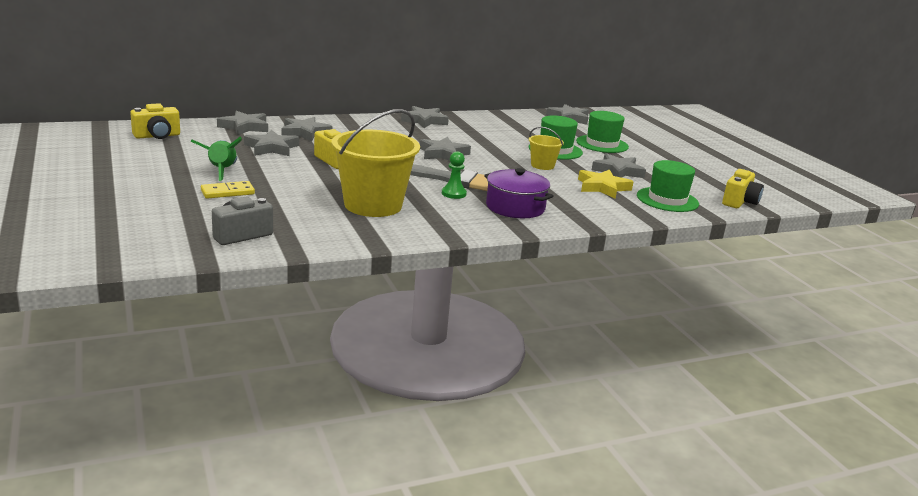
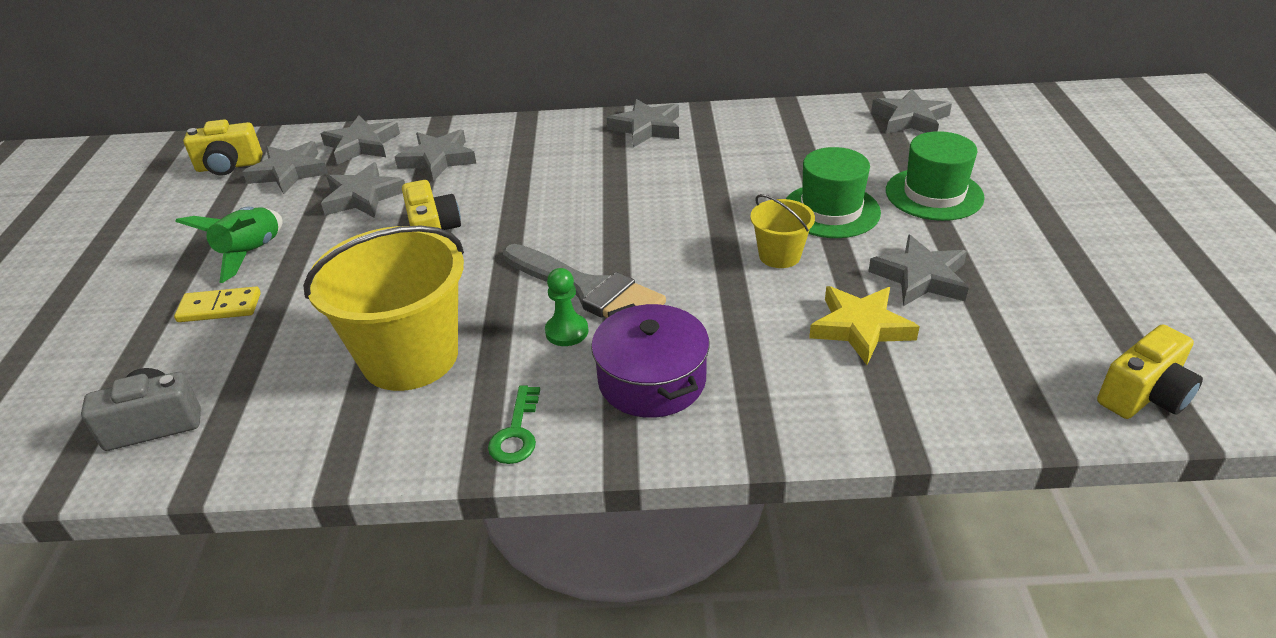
camera: 25 degrees right, 15 degrees up
grey star [419,137,471,161] -> grey star moved to [243,141,328,194]
green hat [637,160,699,212] -> none
none -> green key [488,385,540,464]

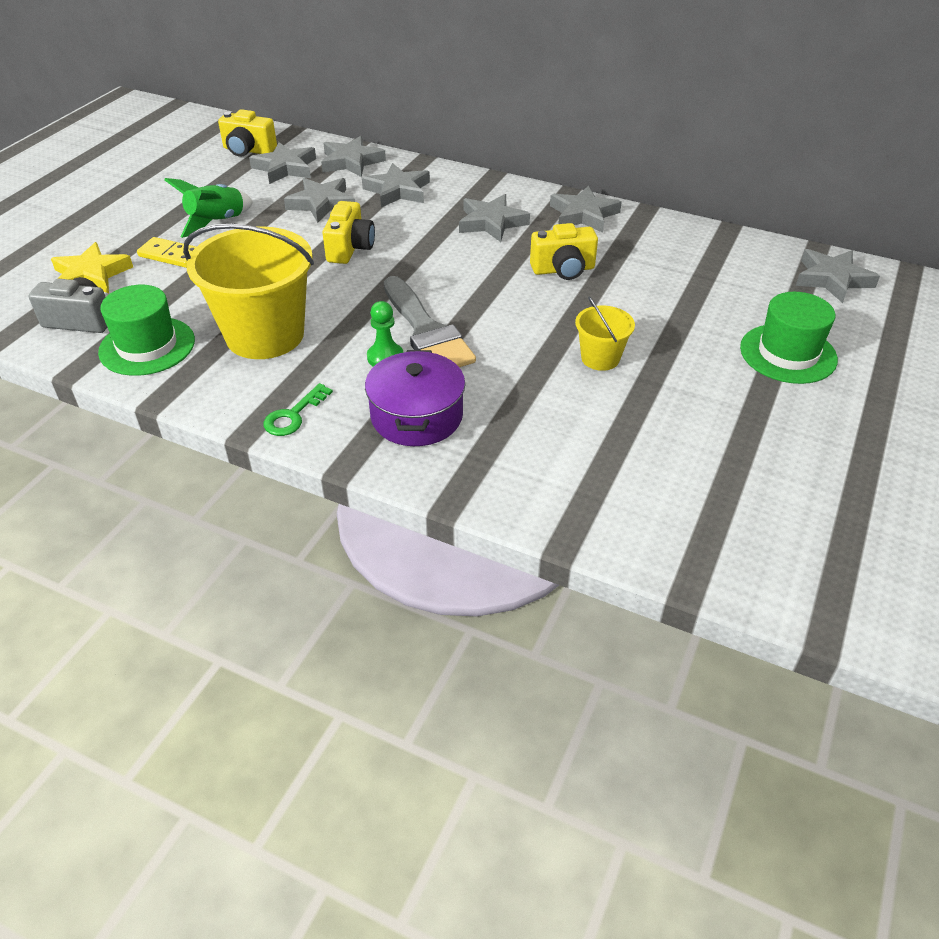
camera: 25 degrees right, 5 degrees up
green hat [786,147,881,238] -> green hat moved to [98,285,195,376]
yellow star [809,286,920,365] -> yellow star moved to [51,242,133,293]
grey star [868,235,969,306] -> grey star moved to [459,194,530,242]
yellow camera [1097,324,1203,419] -> yellow camera moved to [530,223,598,280]

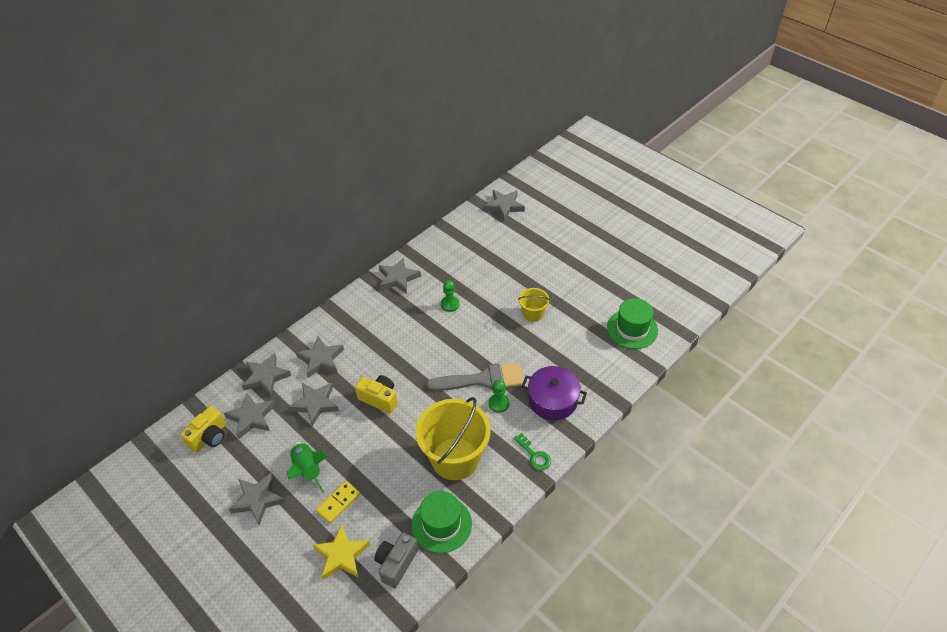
camera: 70 degrees left, 5 degrees up
grey star [459,194,530,242] -> grey star moved to [229,473,286,525]
yellow camera [530,223,598,280] -> green pawn [441,280,460,312]
green hat [740,292,838,384] -> green hat moved to [607,298,658,349]

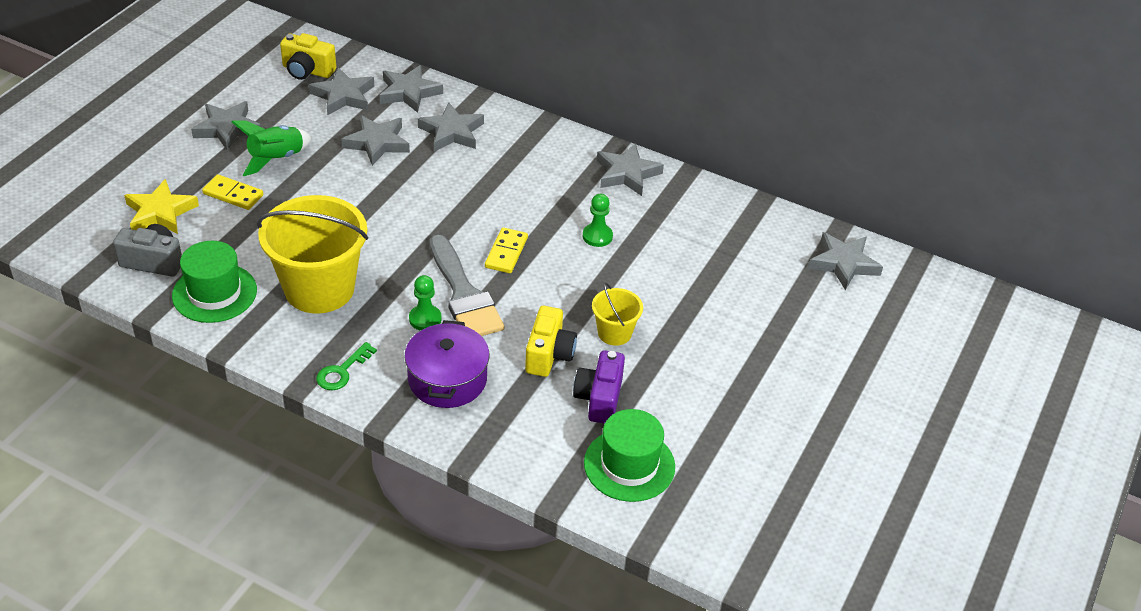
camera: 70 degrees right, 5 degrees down
yellow camera [355,375,398,414] -> yellow camera moved to [525,306,577,377]
none -> yellow domino [485,227,528,273]
none -> purple camera [573,350,625,424]

